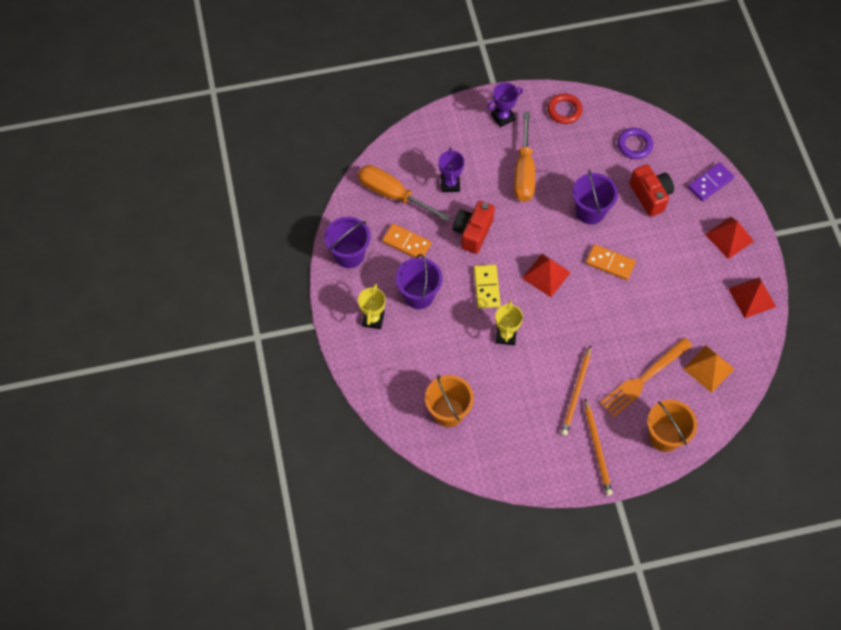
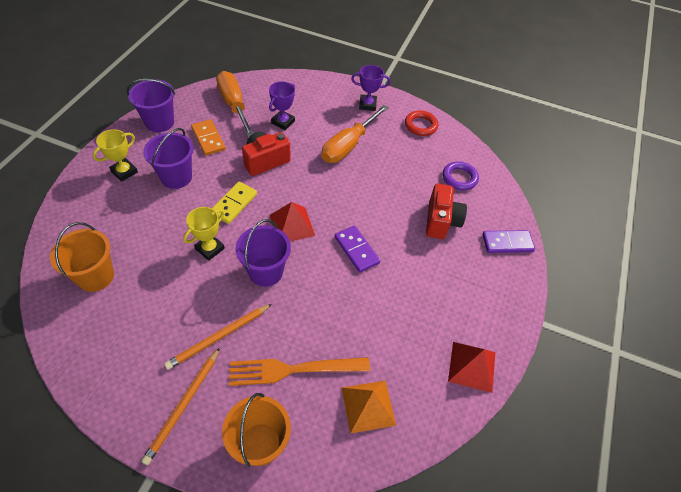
camera: 30 degrees right, 10 degrees down
purple bucket [573,170,618,224] -> purple bucket moved to [235,219,291,287]
orange domino [586,244,636,280] -> purple domino [334,226,380,273]
red pyramid [705,217,754,259] -> none

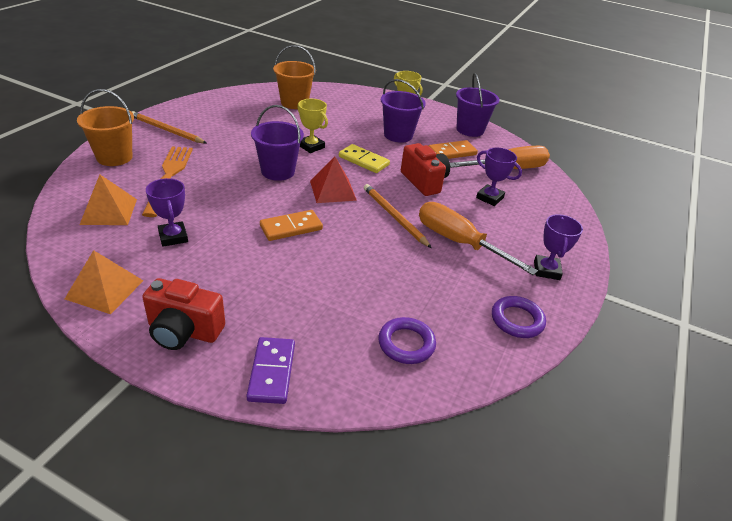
camera: 95 degrees right, 15 degrees down
orange pencil [164,304,272,370] -> orange pencil moved to [364,184,431,248]
purple domino [334,226,380,273] -> orange domino [260,210,323,241]
red ring [405,110,438,136] -> purple ring [492,296,546,338]
red camera [426,183,467,239] -> red camera moved to [142,278,225,350]
red pyramid [448,342,495,393] -> orange pyramid [65,250,143,314]
none -> purple trophy [146,178,188,247]

